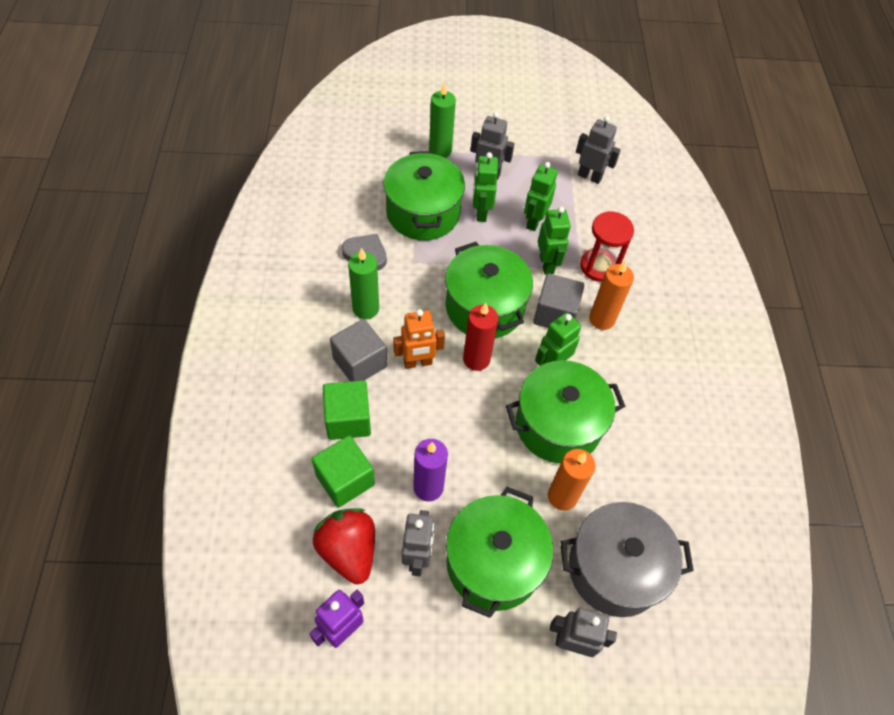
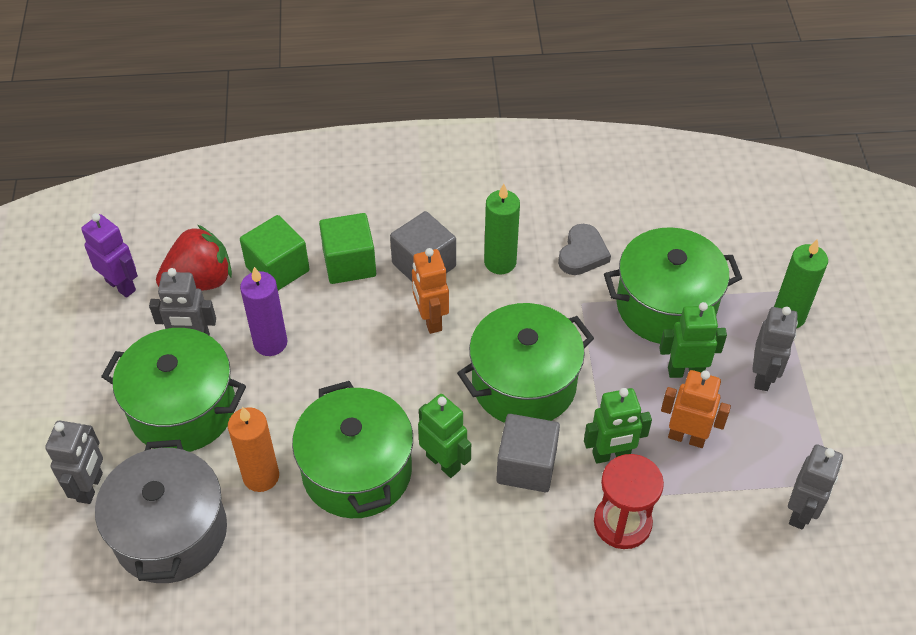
camera: 90 degrees right, 5 degrees down
red candle [463,303,498,371] -> none
green robot [524,162,558,231] -> orange robot [661,370,731,448]
orange candle [589,261,634,330] -> none

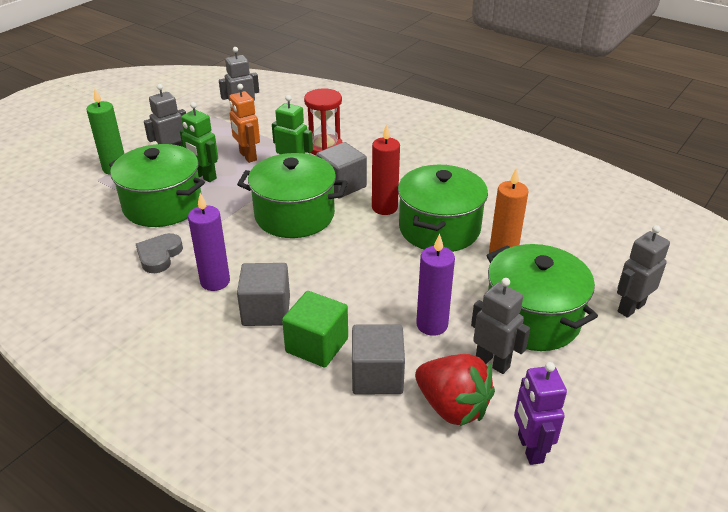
camera: 140 degrees left, 15 degrees down
grey pot [95,440,227,583] -> none
red strawberry [156,225,232,291] -> red strawberry turned 150 degrees counterclockwise [415,354,495,426]
green cube [240,215,310,290] -> grey cube [352,324,405,394]
orange robot [412,248,449,334] -> none
green robot [418,394,471,478] -> red candle [372,124,400,215]
green candle [484,184,520,274] -> purple candle [188,193,230,291]
grey heart [558,224,611,275] -> grey heart turned 45 degrees counterclockwise [136,233,183,273]

